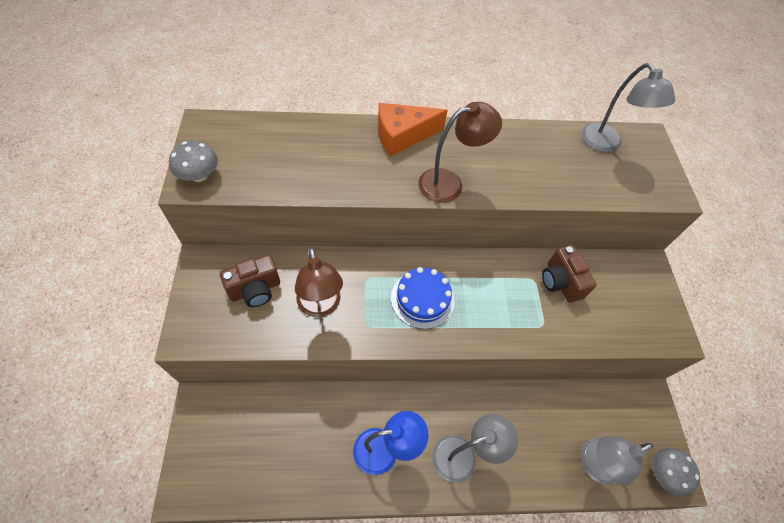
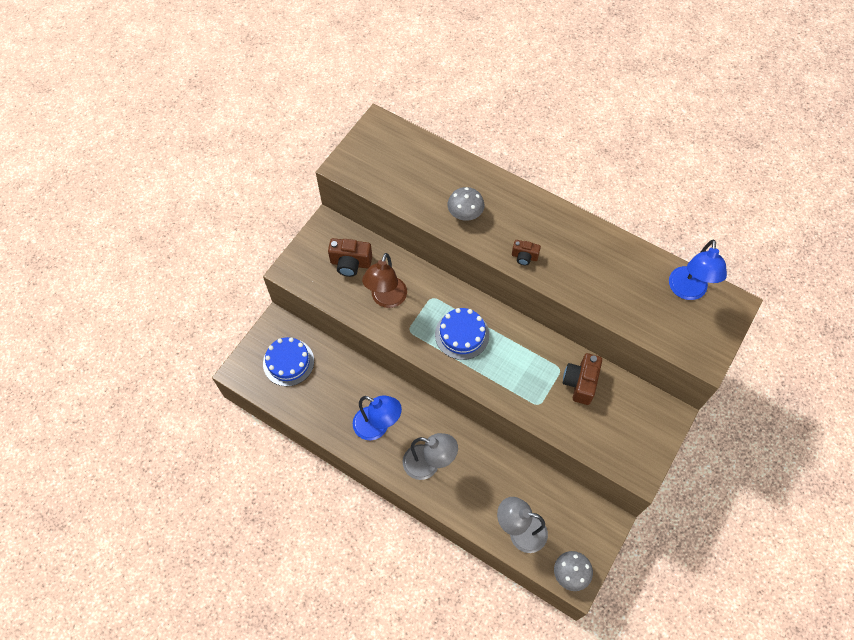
camera: 40 degrees right, 5 degrees up
grey mushroom [169,141,218,182] -> grey mushroom moved to [448,187,484,221]
orange cheese [378,103,448,156] -> none
brown lamp [418,102,502,203] -> brown camera [512,240,541,265]
grey lamp [582,63,675,152] -> blue lamp [669,240,727,300]
none -> blue cake [263,337,314,386]

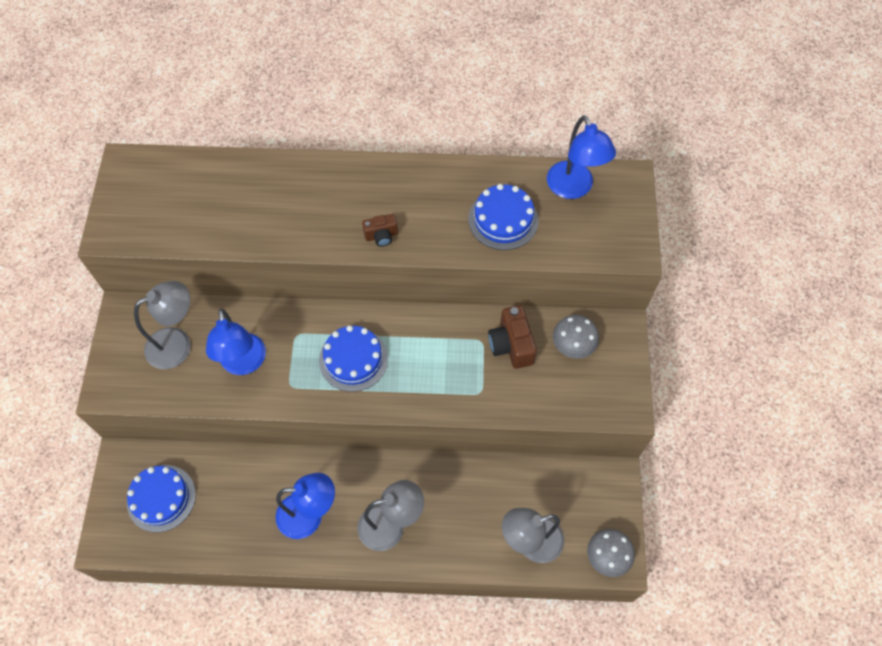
camera: 30 degrees left, 0 degrees up
brown camera [328,238,372,277] -> grey lamp [134,281,191,369]
brown lamp [362,253,407,308] -> blue lamp [206,309,266,375]
grey mushroom [448,187,484,221] -> grey mushroom moved to [553,315,599,359]
none -> blue cake [468,184,539,250]

